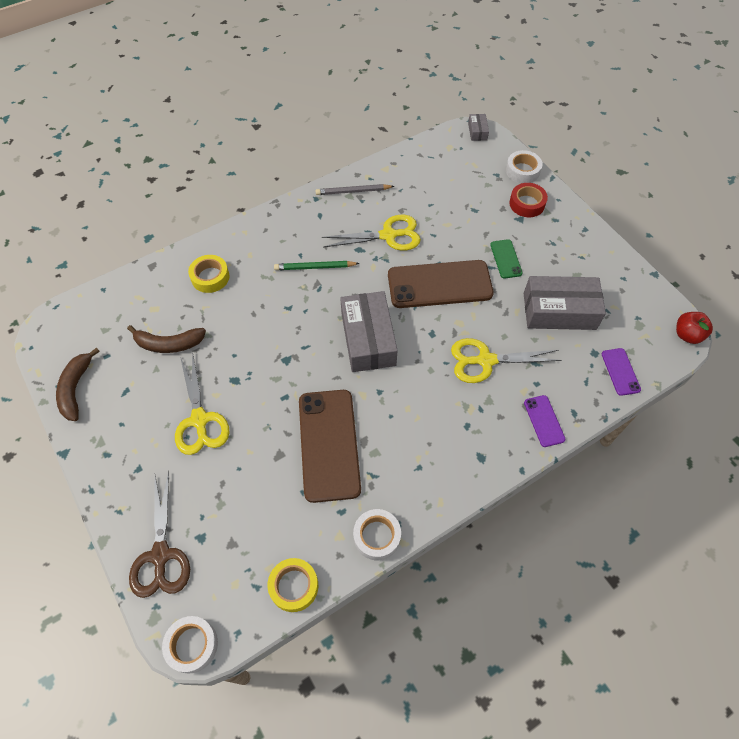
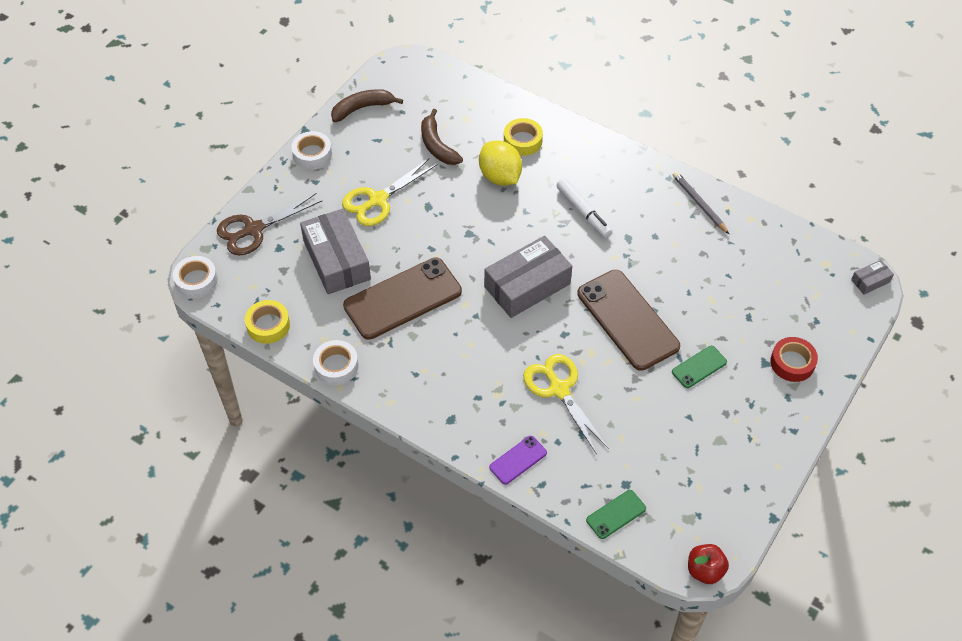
camera: 65 degrees right, 5 degrees down
green pencil [274,261,360,270] -> white marker [556,178,612,238]
yellow scissors [322,215,421,251] -> none
white tape [506,150,543,183] -> white tape moved to [291,131,332,169]
grey box [524,276,606,330] -> grey box moved to [300,209,371,294]
purple phone [602,348,641,396] -> green phone [586,490,646,539]
none -> yellow lemon [479,141,522,186]

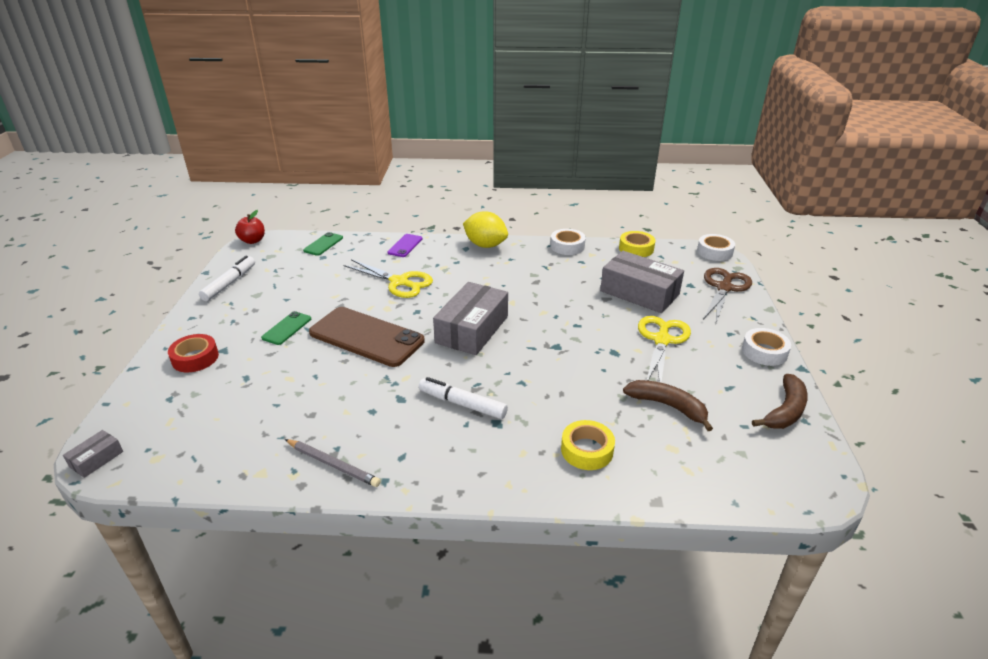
camera: 150 degrees right, 20 degrees down
brown phone [343,258,462,340] -> none
yellow lemon [479,141,522,186] -> yellow lemon moved to [463,211,508,248]
none -> white marker [199,256,255,301]

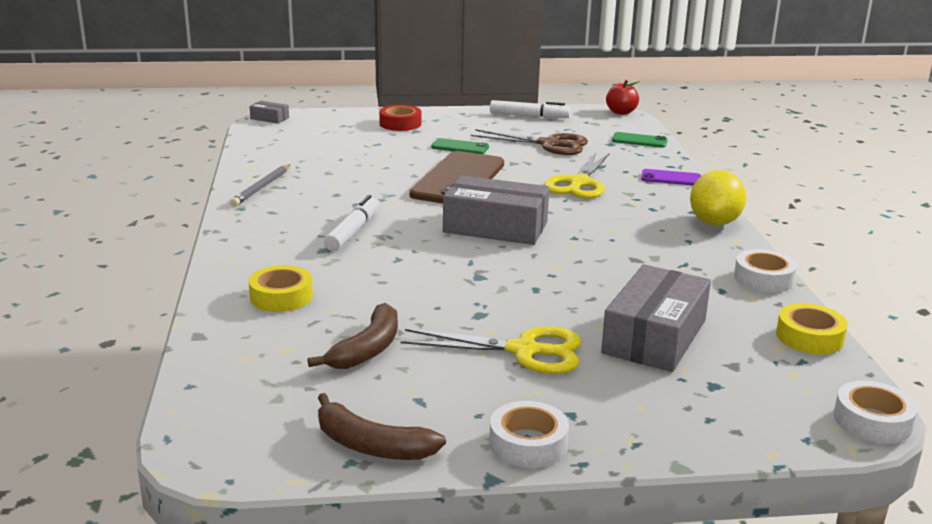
camera: 80 degrees right, 10 degrees down
brown scissors [703,268,752,323] -> brown scissors moved to [471,129,588,155]

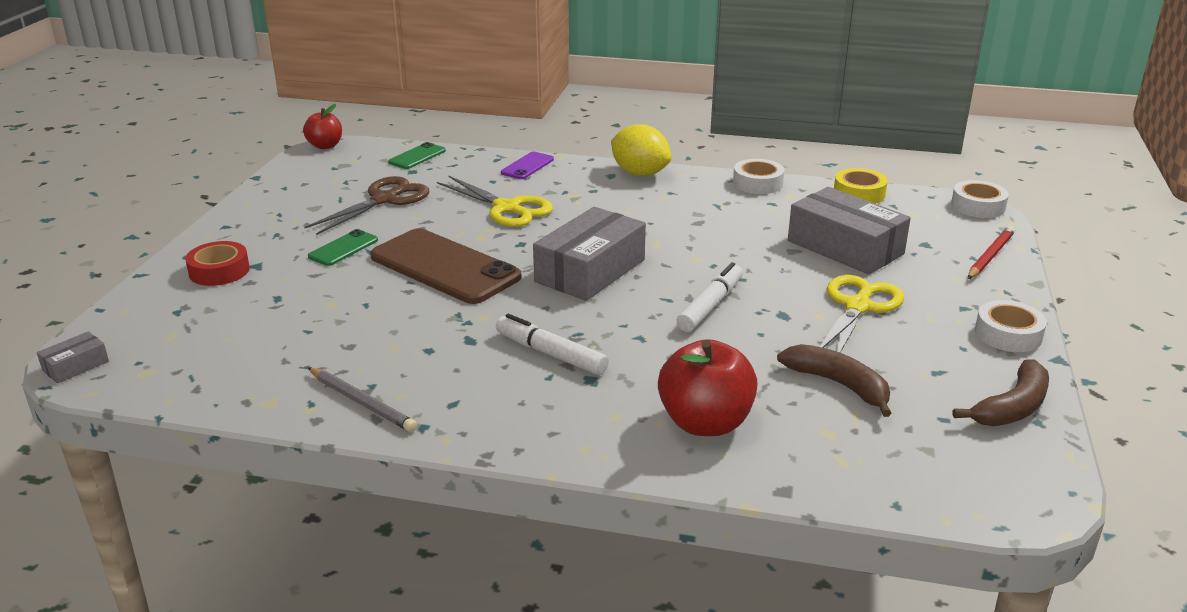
camera: 70 degrees left, 5 degrees up
yellow tape [249,265,313,312] -> red apple [658,339,758,436]
white marker [490,100,571,118] -> white marker moved to [676,262,743,332]
none -> red pencil [968,226,1015,279]

